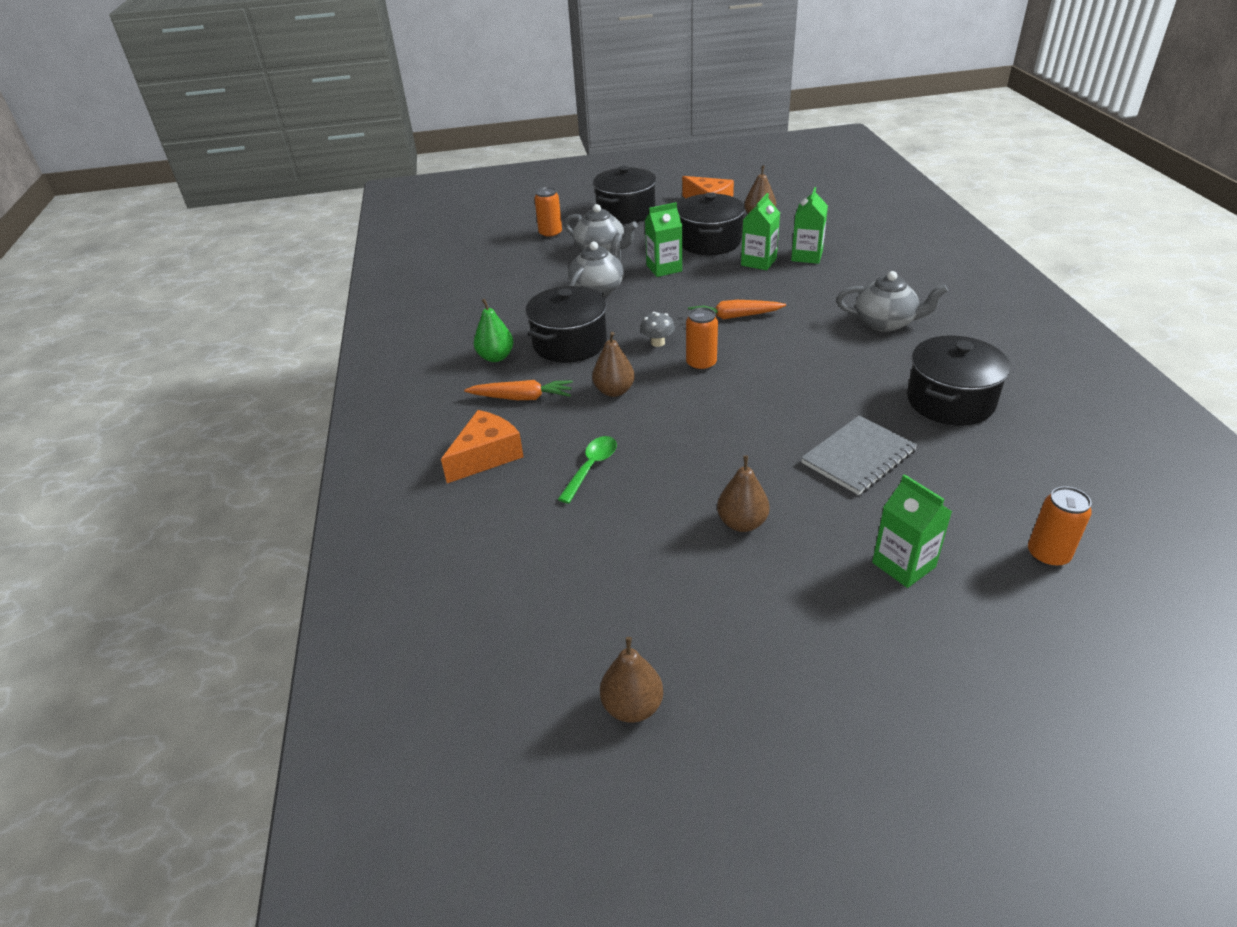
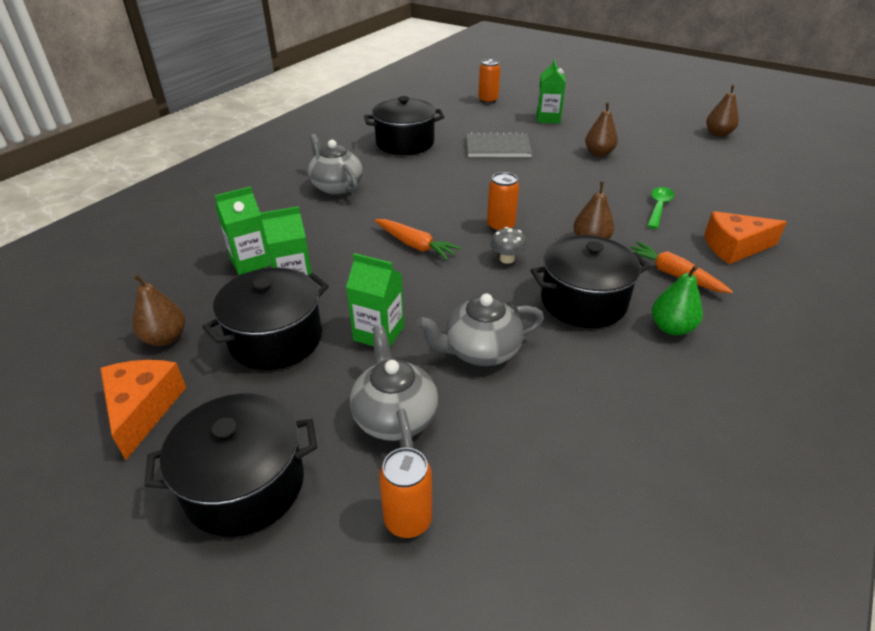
camera: 140 degrees left, 0 degrees up
green spoon [558,436,617,504] -> green spoon turned 135 degrees clockwise [647,187,675,229]

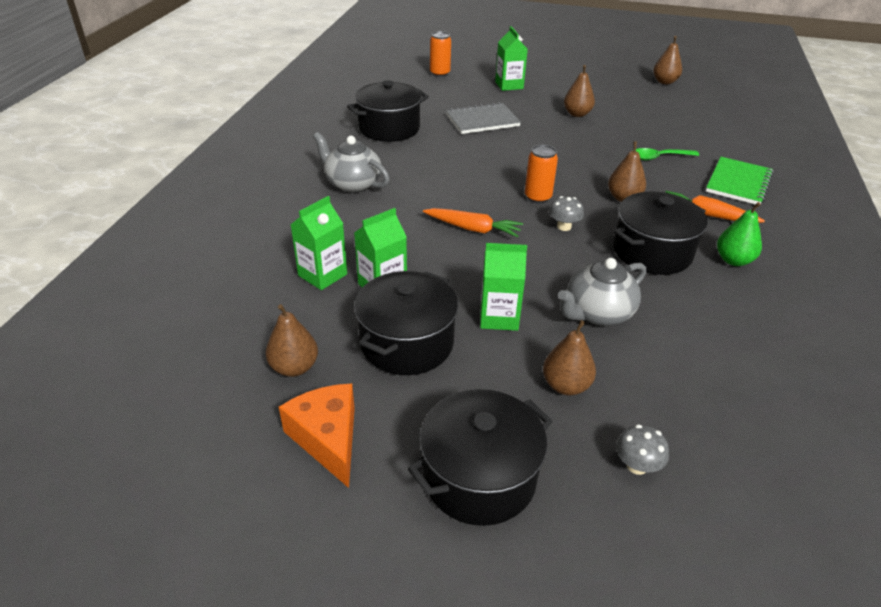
camera: 20 degrees left, 0 degrees up
grey teapot [350,325,438,448] -> brown pear [543,320,596,395]
orange can [379,447,432,538] -> grey mushroom [616,424,669,475]
green spoon [647,187,675,229] -> green spoon turned 105 degrees counterclockwise [636,148,699,160]
orange cheese [704,211,787,264] -> green notebook [706,157,774,204]

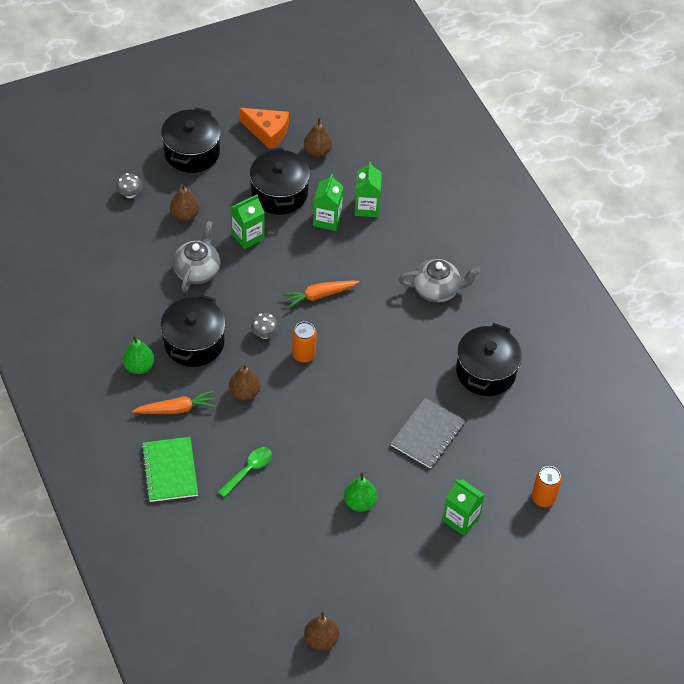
camera: 140 degrees right, 15 degrees up
brown pear [564,65,595,117] -> green pear [344,472,377,512]

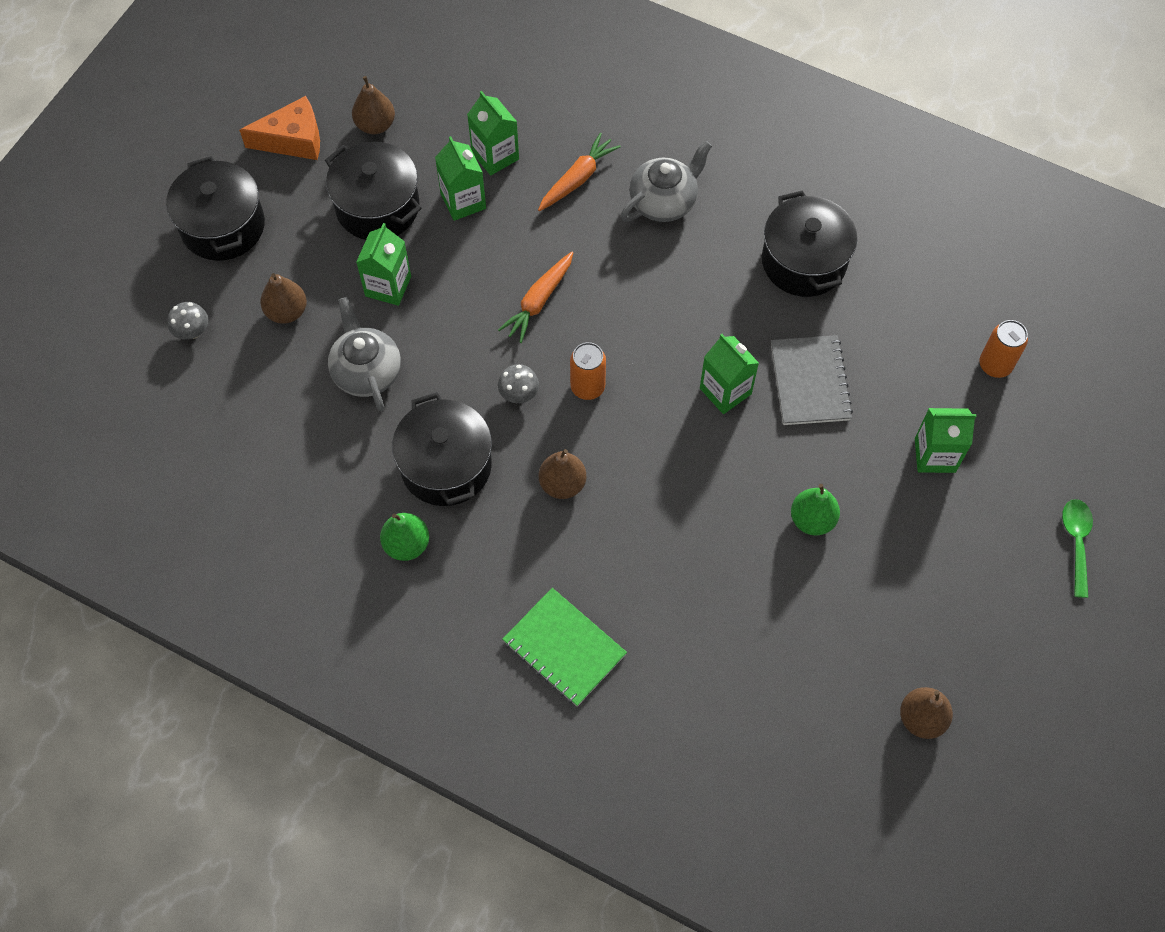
camera: 35 degrees left, 10 degrees up
orange carrot [132,390,216,414] -> orange carrot moved to [538,133,621,211]
green spoon [218,447,272,497] -> green spoon moved to [1062,499,1093,598]
none -> green carton [700,334,759,414]

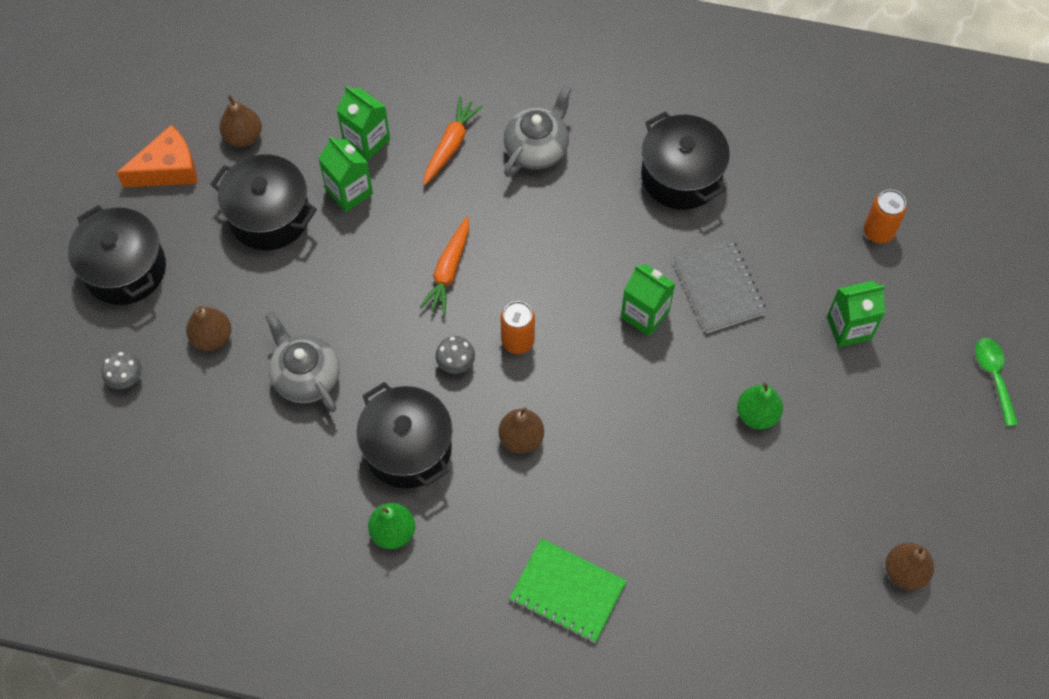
camera: 15 degrees left, 0 degrees up
green carton [356,223,411,306] -> none

